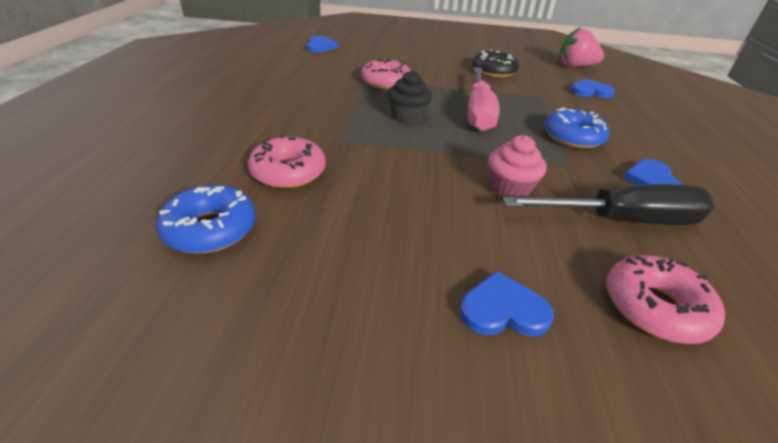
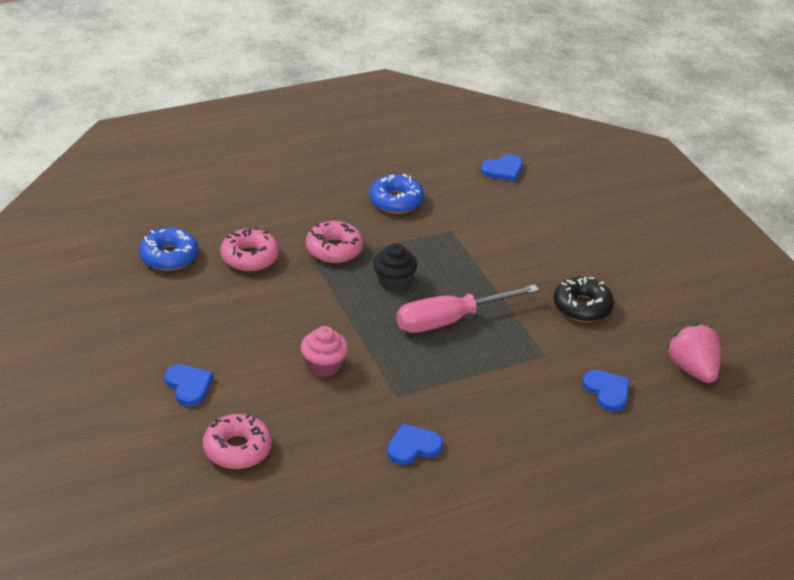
camera: 60 degrees right, 0 degrees up
pink donut [361,59,411,89] -> pink donut moved to [306,221,363,263]
black screwdriver [503,184,714,225] -> none
blue donut [544,107,610,149] -> blue donut moved to [369,174,424,214]

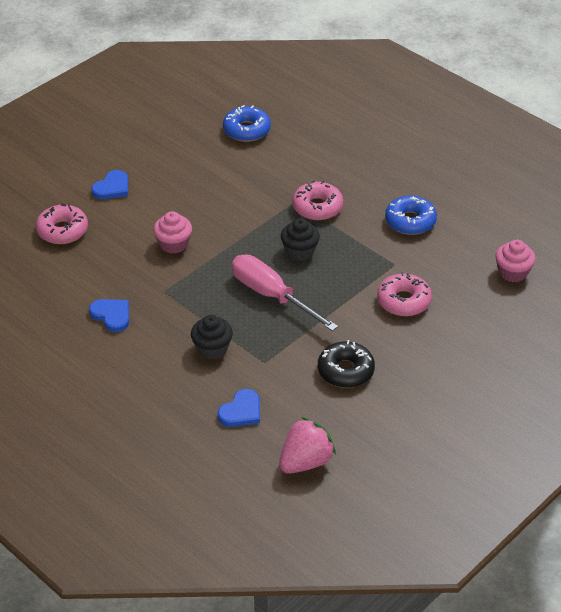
camera: 70 degrees right, 5 degrees up
pink donut [220,227,279,271] -> pink donut moved to [377,272,432,316]
blue heart [481,154,523,182] -> pink cupcake [495,239,535,282]
none -> black cupcake [191,315,233,359]

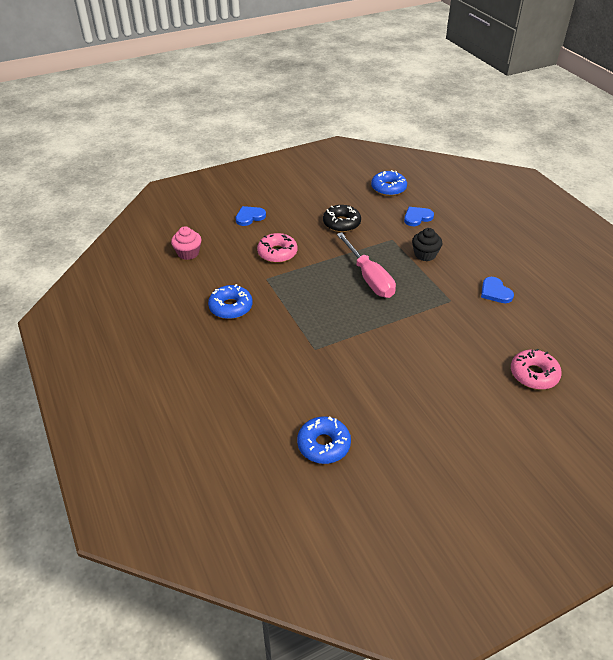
camera: 160 degrees left, 0 degrees up
blue heart [91,170,128,199] -> blue heart moved to [236,206,266,226]
pink cupcake [153,211,192,254] -> none
pink strawberry [279,417,336,474] -> blue donut [371,170,407,196]
black cupcake [281,218,320,261] -> none
pink donut [292,180,343,220] -> none

